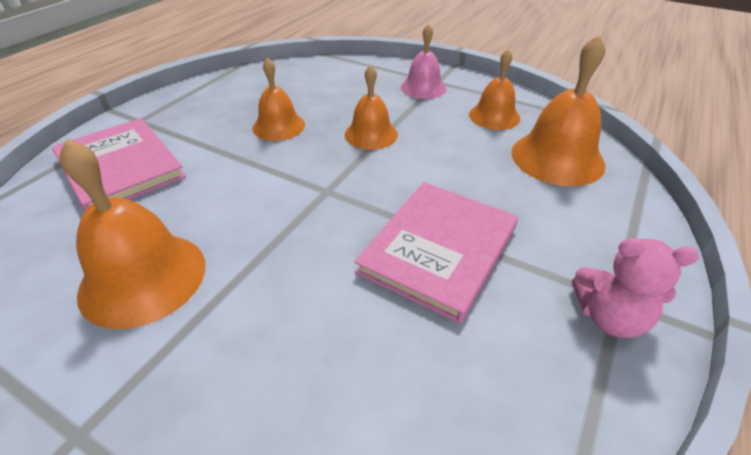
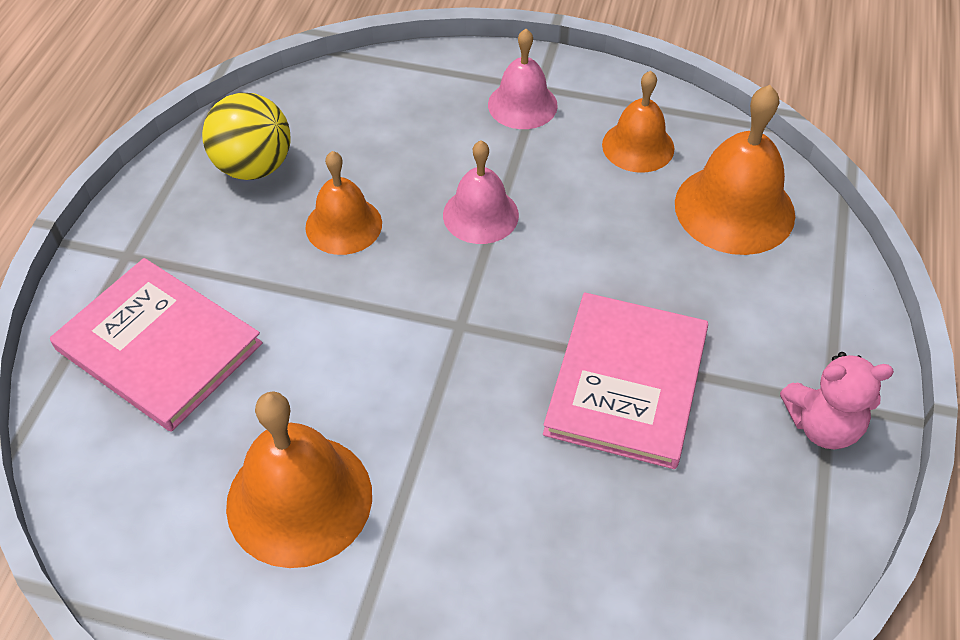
camera: 15 degrees left, 10 degrees up
orange bell [344,65,398,150] -> pink bell [443,141,519,244]
none -> yellow ball [202,93,291,180]

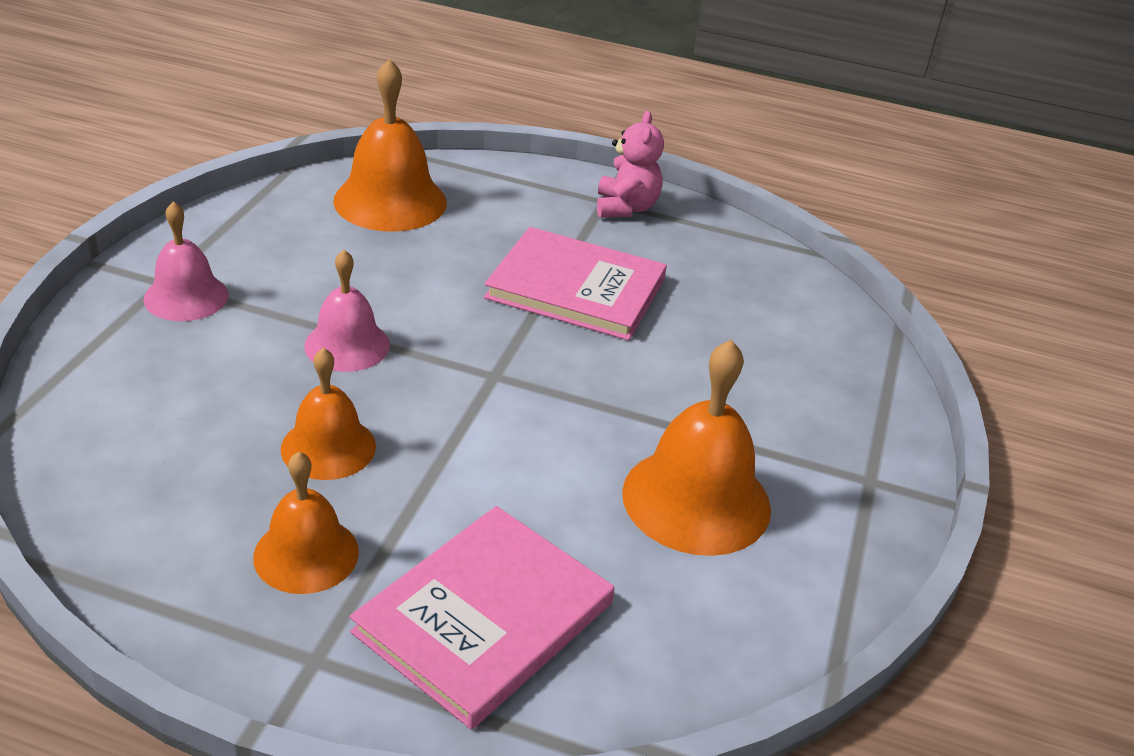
camera: 90 degrees left, 15 degrees down
yellow ball [202,93,291,180] -> none
orange bell [602,71,675,173] -> orange bell moved to [253,452,359,594]

